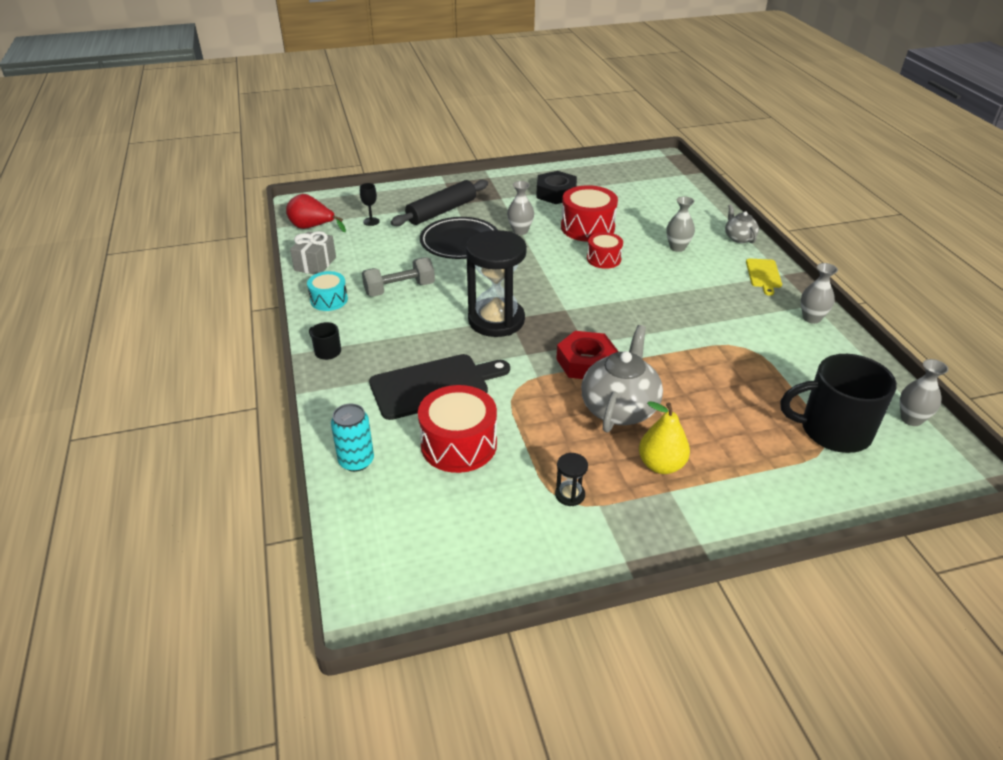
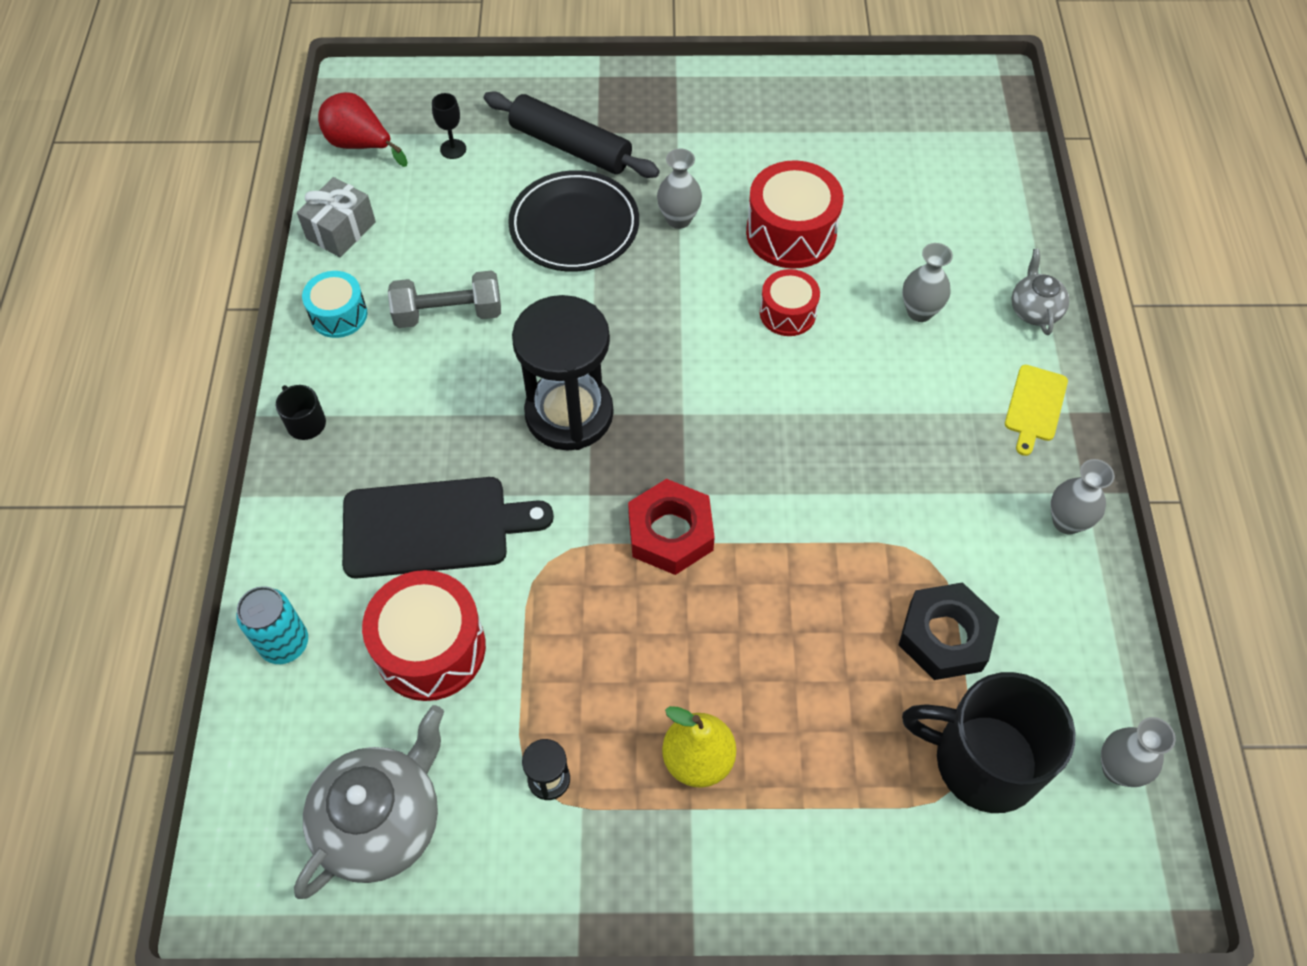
camera: 15 degrees right, 20 degrees up
black rolling pin [391,180,488,226] -> black rolling pin turned 60 degrees clockwise [484,92,660,178]
black nut [536,171,577,204] -> black nut moved to [899,582,999,680]
grey teapot [581,325,663,433] -> grey teapot moved to [294,705,444,899]

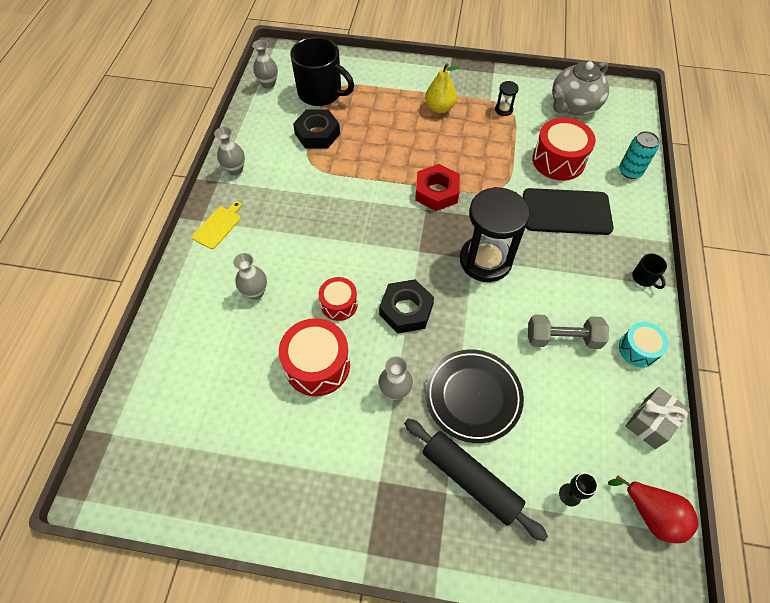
camera: 170 degrees left, 0 degrees up
grey teapot [1011,249,1069,335] -> none
none -> black nut [379,279,434,333]

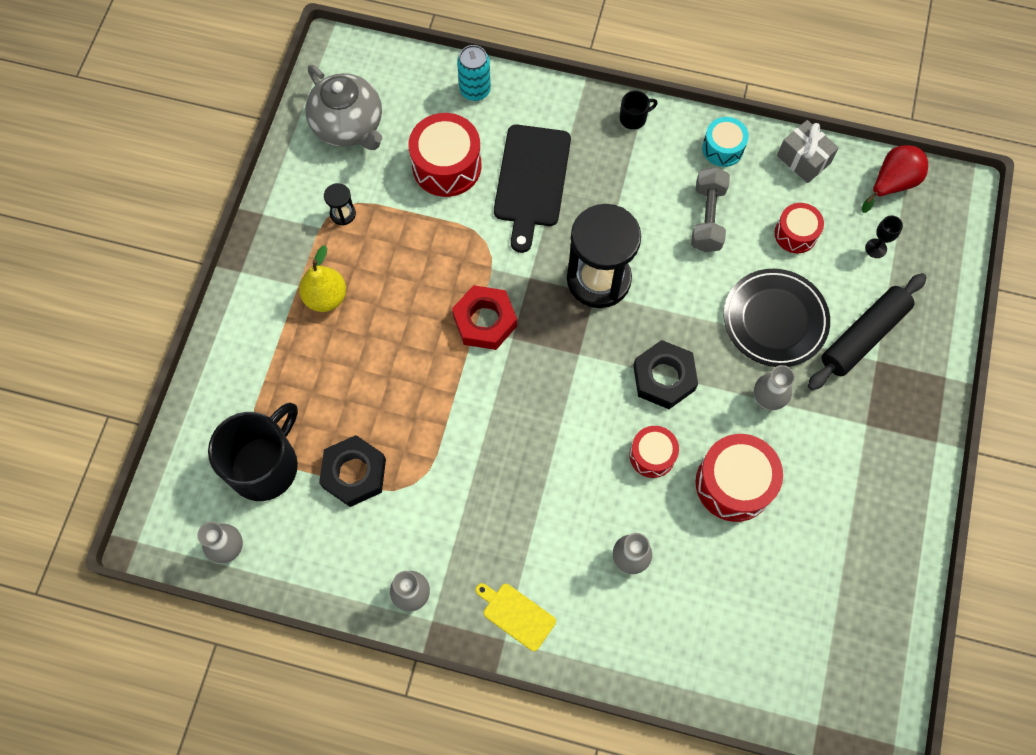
camera: 85 degrees left, 10 degrees up
none -> red drum [775,203,824,253]

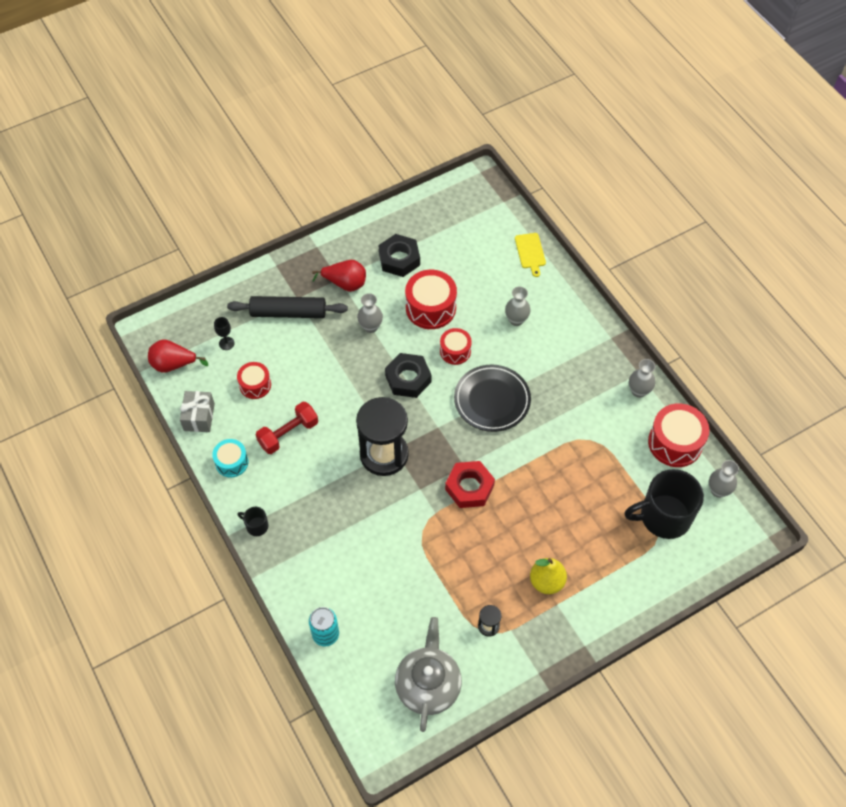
camera: 135 degrees left, 10 degrees down
black nut [319,435,386,507] -> black nut moved to [379,234,420,277]
red drum [409,113,481,197] -> red drum moved to [648,403,709,467]
yellow cutting board [476,583,556,651] -> yellow cutting board moved to [515,233,546,277]
black cutting board [494,125,571,253] -> none
grey dumbbell [691,167,730,252] -> red dumbbell [256,402,318,454]
black plate [724,269,830,367] -> black plate moved to [454,365,531,432]
none -> red pear [312,260,366,292]

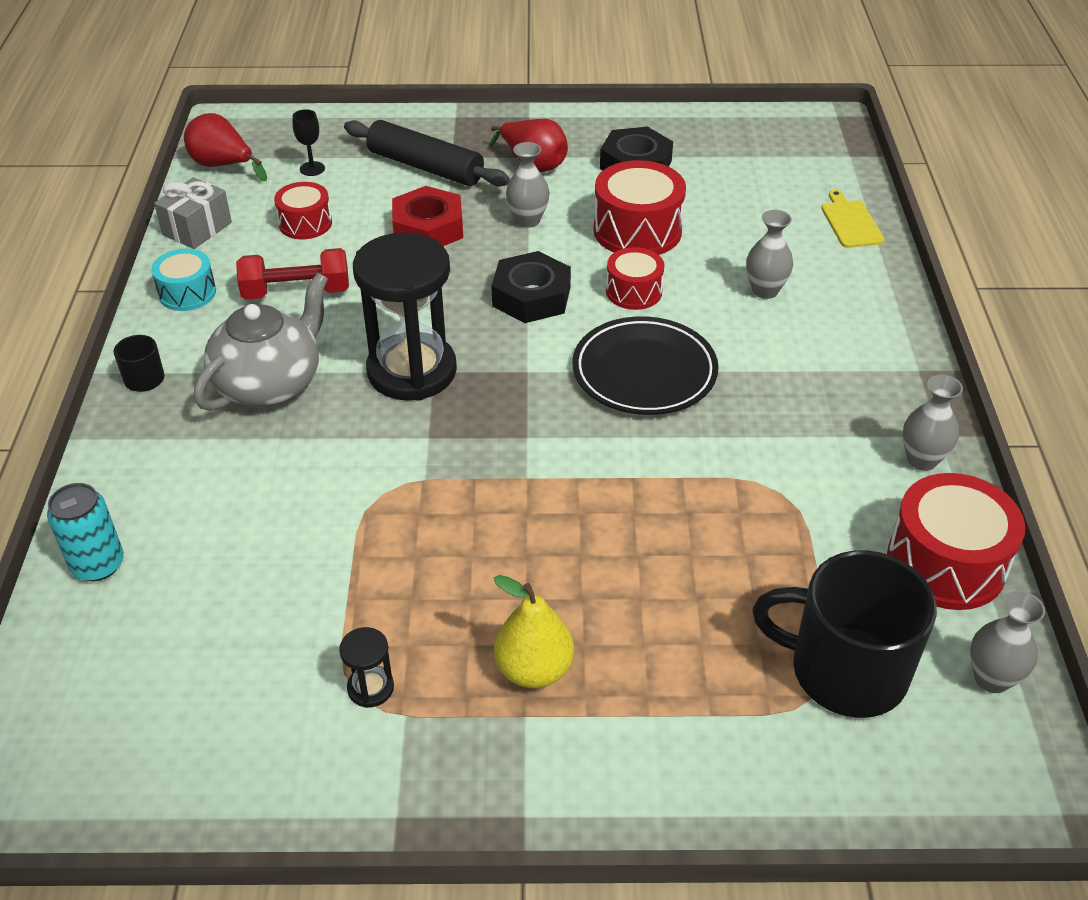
camera: 30 degrees right, 15 degrees down
grey teapot [395,617,462,732] -> grey teapot moved to [194,273,328,411]
red nut [445,461,495,508] -> red nut moved to [392,186,463,246]
yellow cutting board [515,233,546,277] -> yellow cutting board turned 150 degrees clockwise [821,190,885,248]

